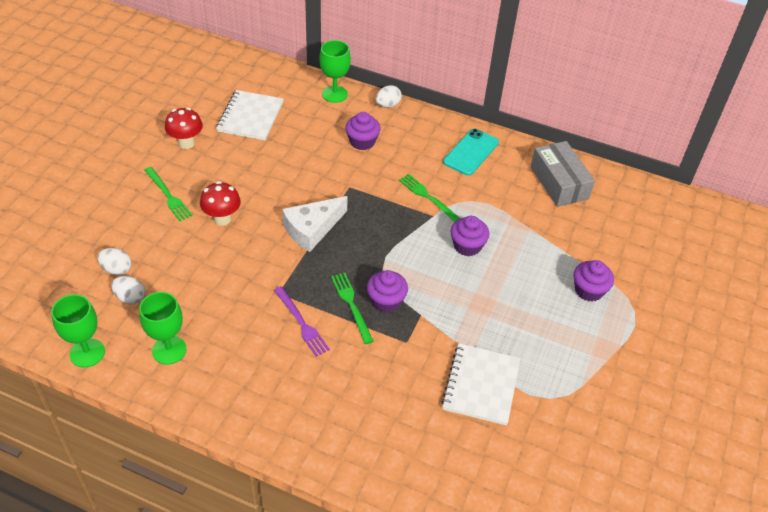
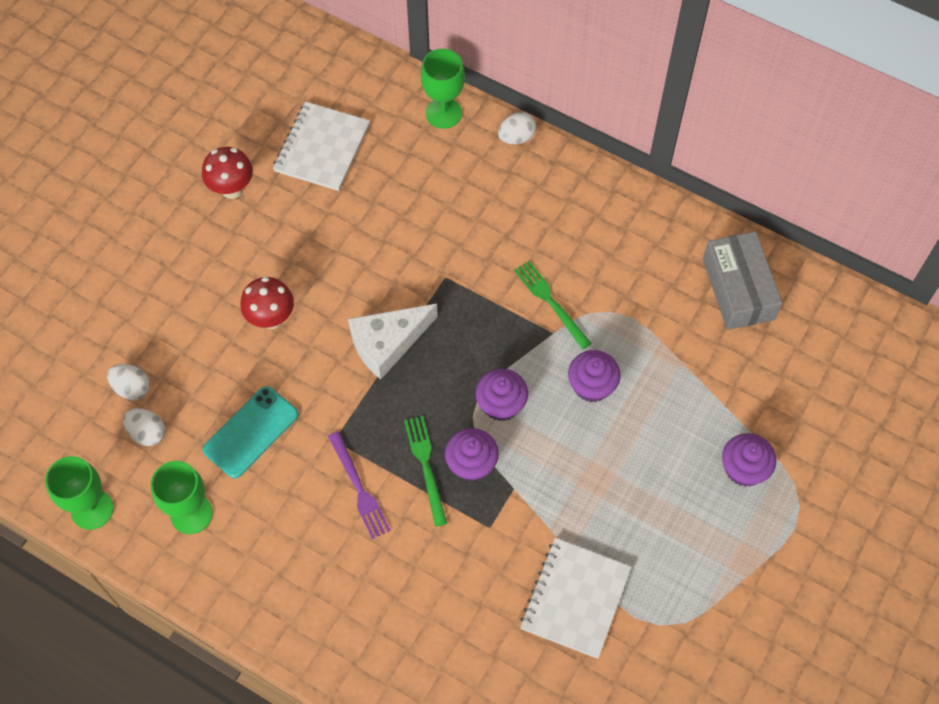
camera: 10 degrees right, 15 degrees up
green fork [144,167,193,221] -> none
purple cupcake [345,112,381,150] -> purple cupcake moved to [475,369,528,421]
turquoise phone [443,129,499,176] -> turquoise phone moved to [202,386,298,478]

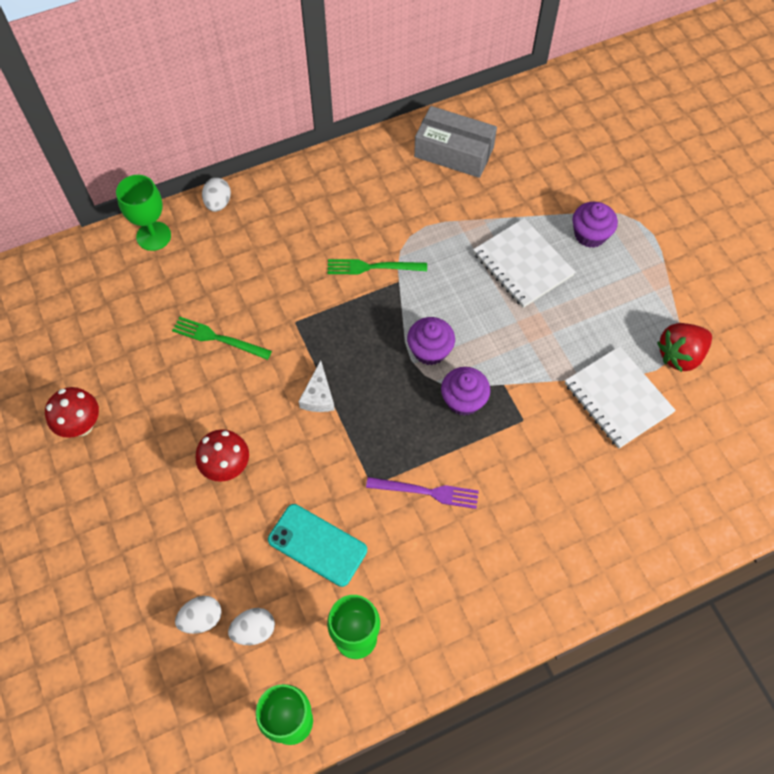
camera: 55 degrees left, 0 degrees up
turquoise phone [202,386,298,478] -> turquoise phone turned 45 degrees counterclockwise [268,504,367,587]
white notebook [273,102,370,191] -> white notebook moved to [473,218,576,308]
white cheese [348,304,438,379] -> white cheese [298,360,335,412], size x0.59
green fork [404,416,447,527] -> green fork moved to [172,317,272,360]
purple cupcake [568,350,621,402] -> none
none -> red strawberry [657,323,712,372]

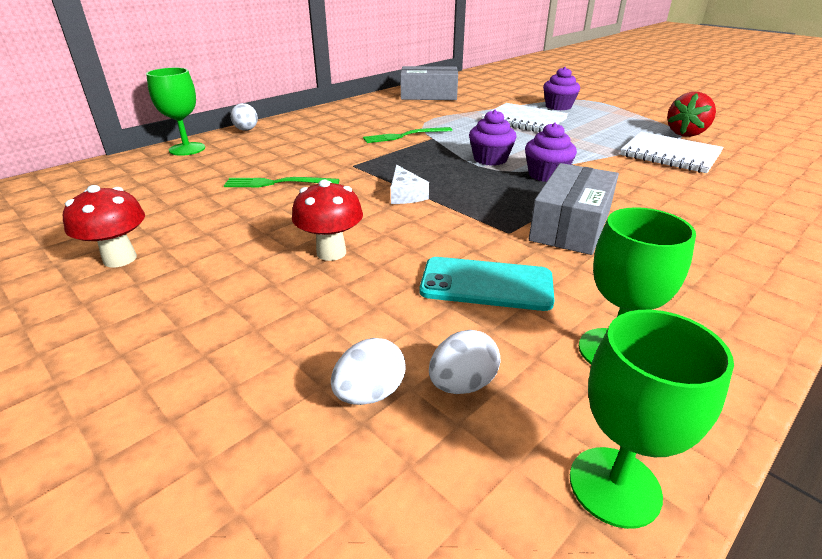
camera: 20 degrees left, 30 degrees down
purple fork [366,477,479,509] -> grey box [529,163,619,255]

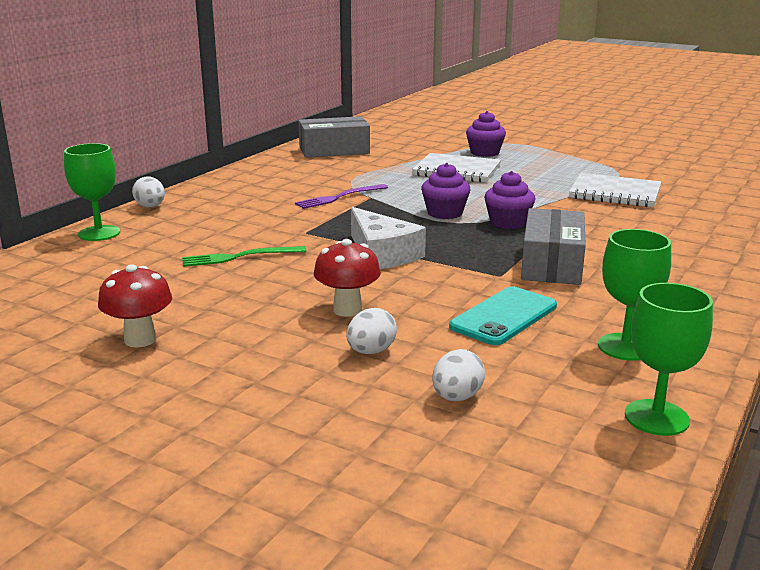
camera: 15 degrees left, 10 degrees down
green fork [363,127,453,143] -> purple fork [295,184,388,209]
white cheese [391,165,429,204] -> white cheese [351,207,426,269], size x1.68
turquoise phone [420,257,554,311] -> turquoise phone turned 45 degrees counterclockwise [449,286,557,345]
white egg [429,330,501,394] -> white egg moved to [346,308,397,354]
red strawberry [667,92,716,137] -> none

